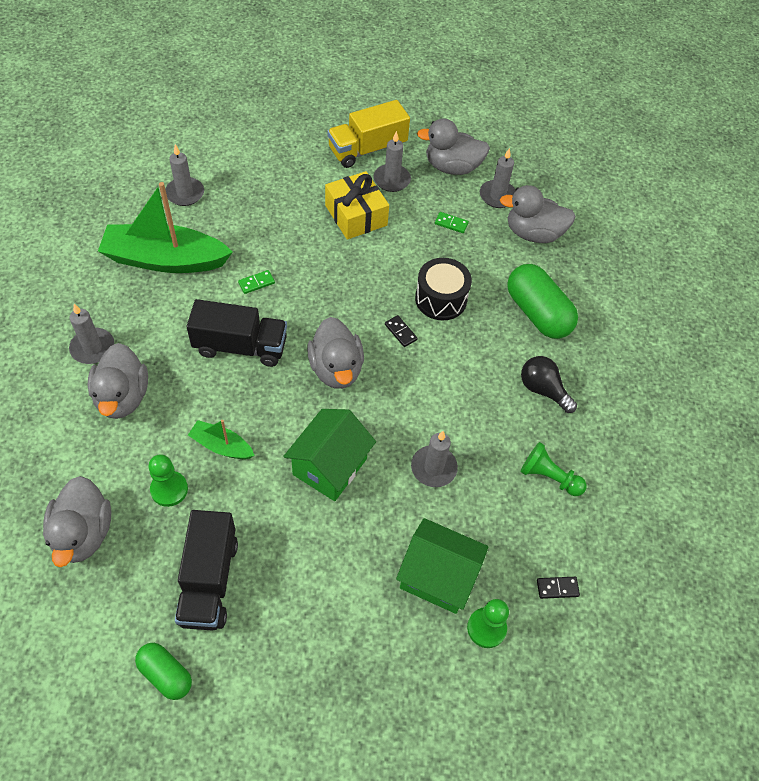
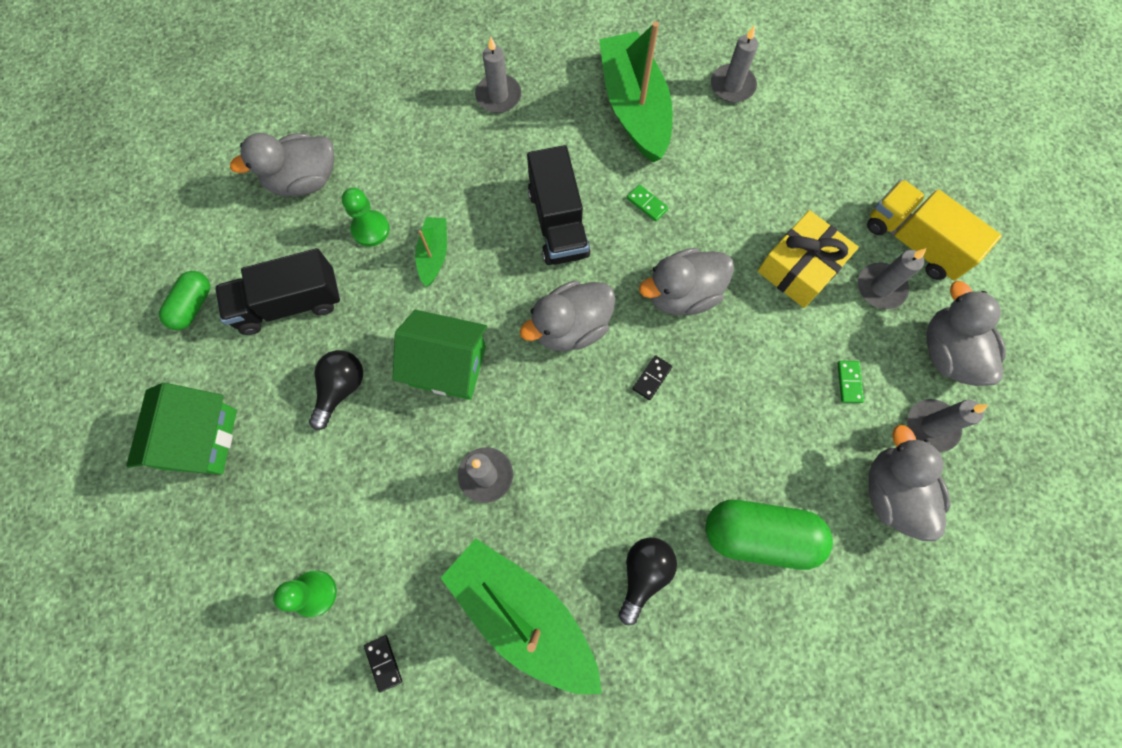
camera: 75 degrees right, 15 degrees up
grey duck [88,343,148,419] -> grey duck moved to [639,248,734,315]
green house [396,518,488,614] -> green house moved to [126,383,237,474]
black drum [415,258,472,320] -> none
green capsule [507,264,578,339] -> green capsule turned 60 degrees clockwise [705,500,833,570]
green pawn [521,442,587,496] -> green boat [441,538,602,694]
none -> black light bulb [309,350,363,430]

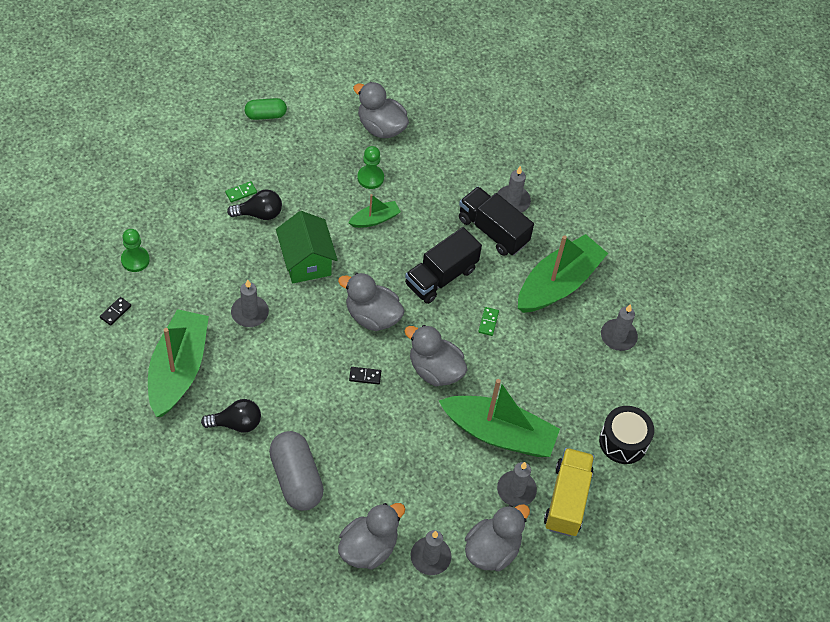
camera: 55 degrees right, 15 degrees down
green house [126,383,237,474] -> none
black truck [215,248,340,335] -> black truck moved to [459,187,534,256]
green capsule [705,500,833,570] -> grey capsule [269,431,324,511]
yellow gift [757,210,859,308] -> green boat [439,379,560,457]
green domino [837,361,864,403] -> green domino moved to [225,181,257,203]
none -> black drum [599,406,654,464]

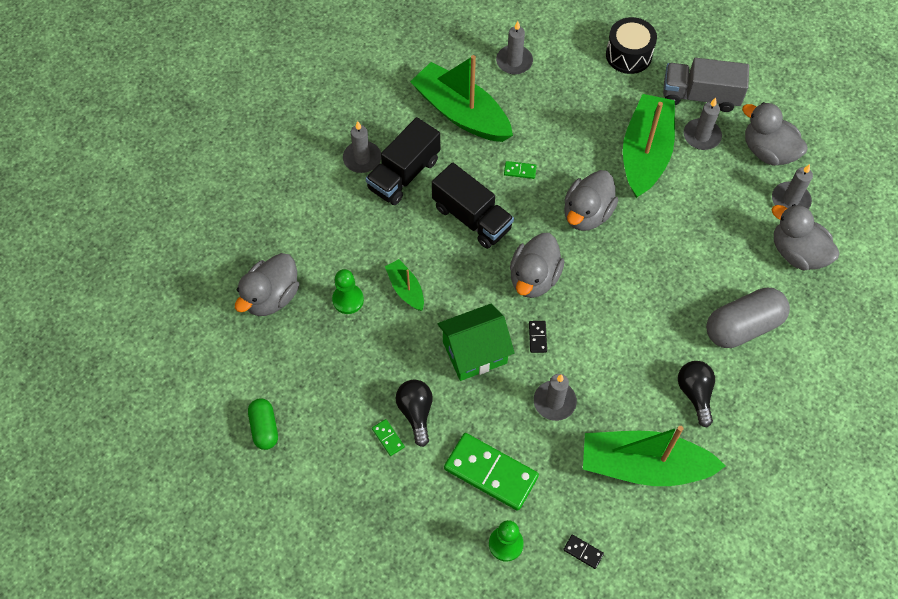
camera: 90 degrees left, 5 degrees up
black domino [349,367,381,385] -> black domino moved to [529,321,547,353]
yellow truck [544,448,594,536] -> grey truck [663,58,749,112]
none -> green domino [444,433,539,511]

